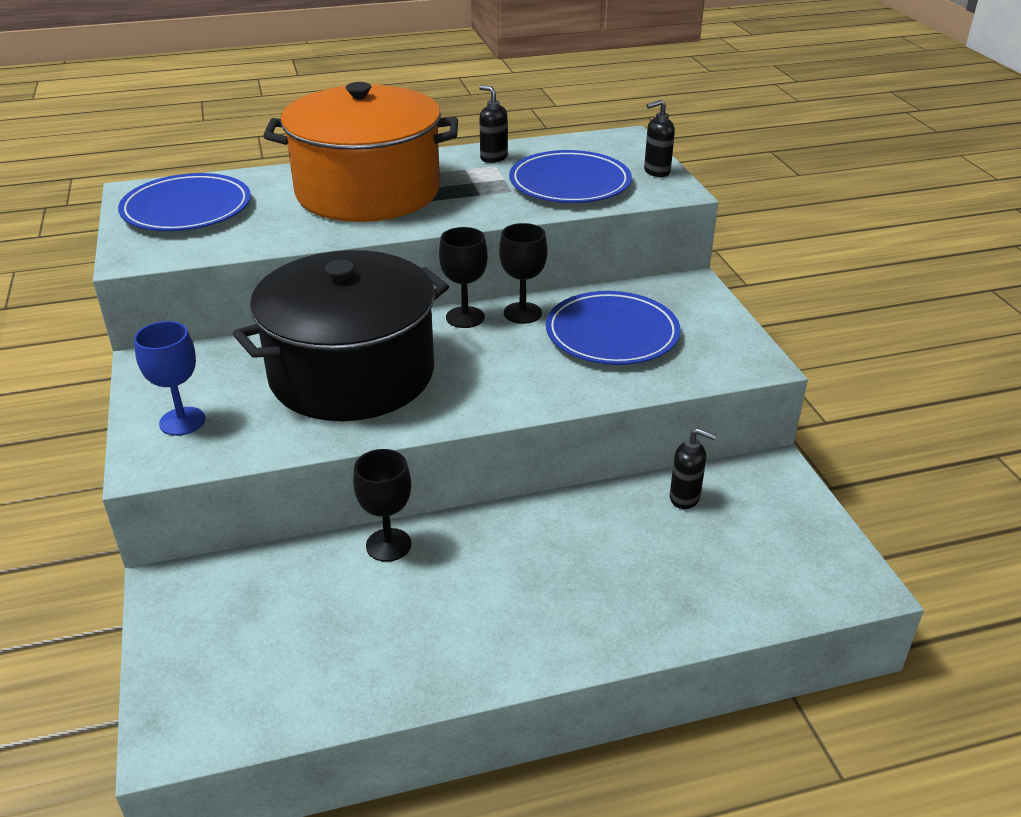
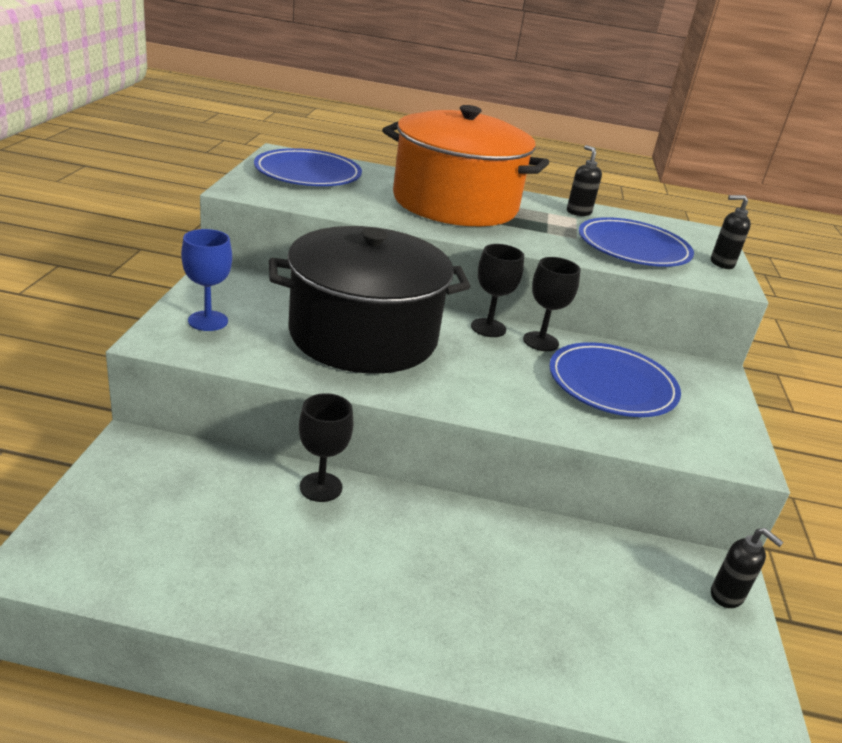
camera: 20 degrees right, 5 degrees down
black soap dispenser [670,428,716,509] -> black soap dispenser moved to [711,528,784,608]

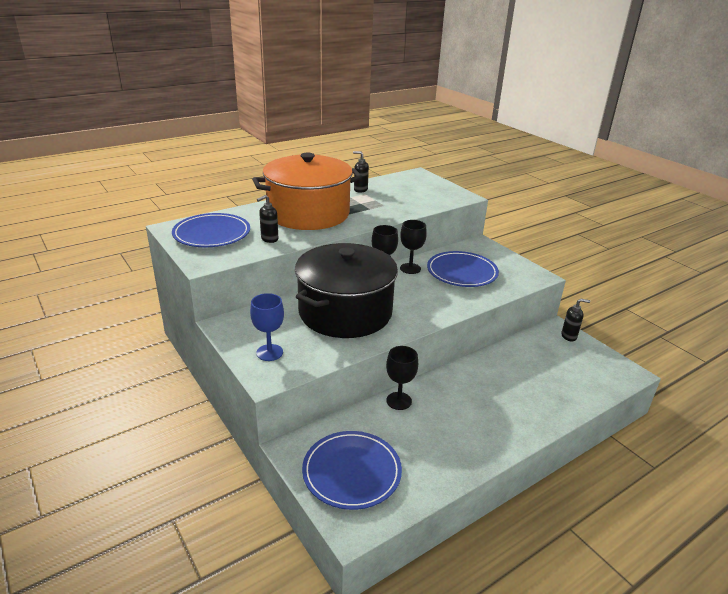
camera: 40 degrees left, 0 degrees up
blue plate [579,217,694,267] -> blue plate moved to [302,431,402,510]
black soap dispenser [711,195,751,269] -> black soap dispenser moved to [257,195,278,243]

